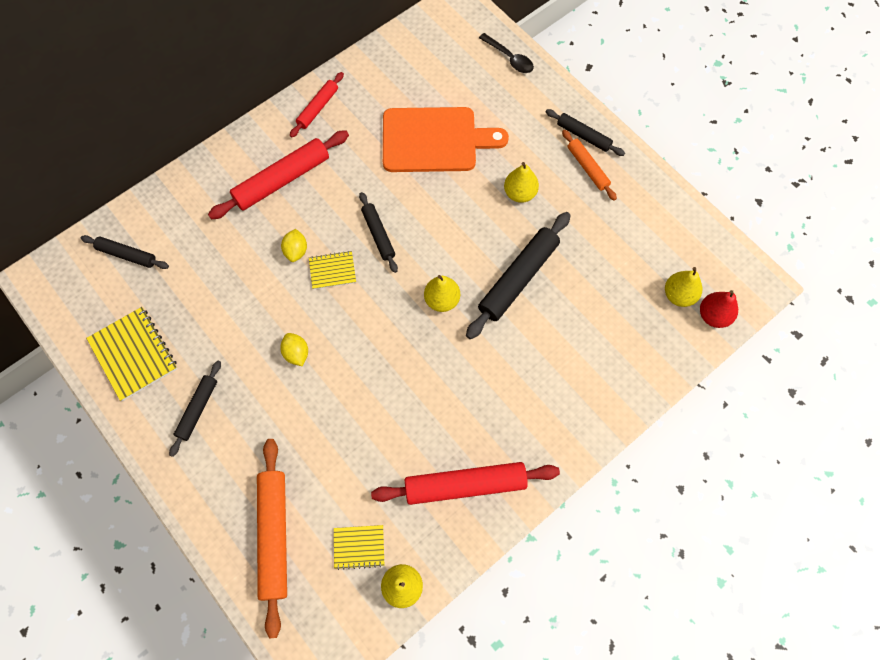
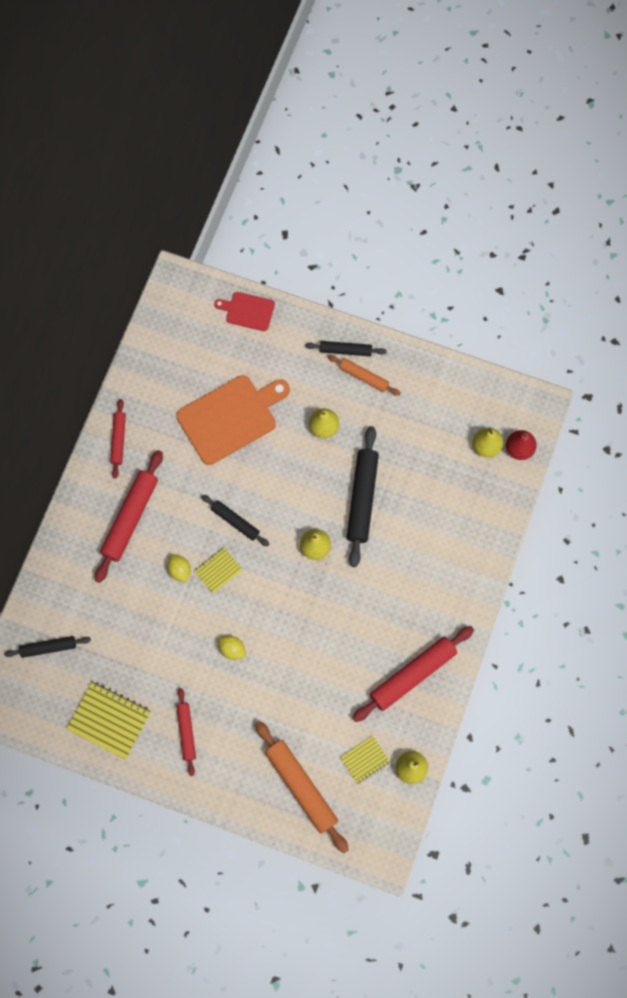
camera: 30 degrees left, 5 degrees up
black rolling pin [169,361,221,457] -> red rolling pin [176,688,196,776]
black spoon [479,33,534,73] -> red cutting board [214,292,275,331]

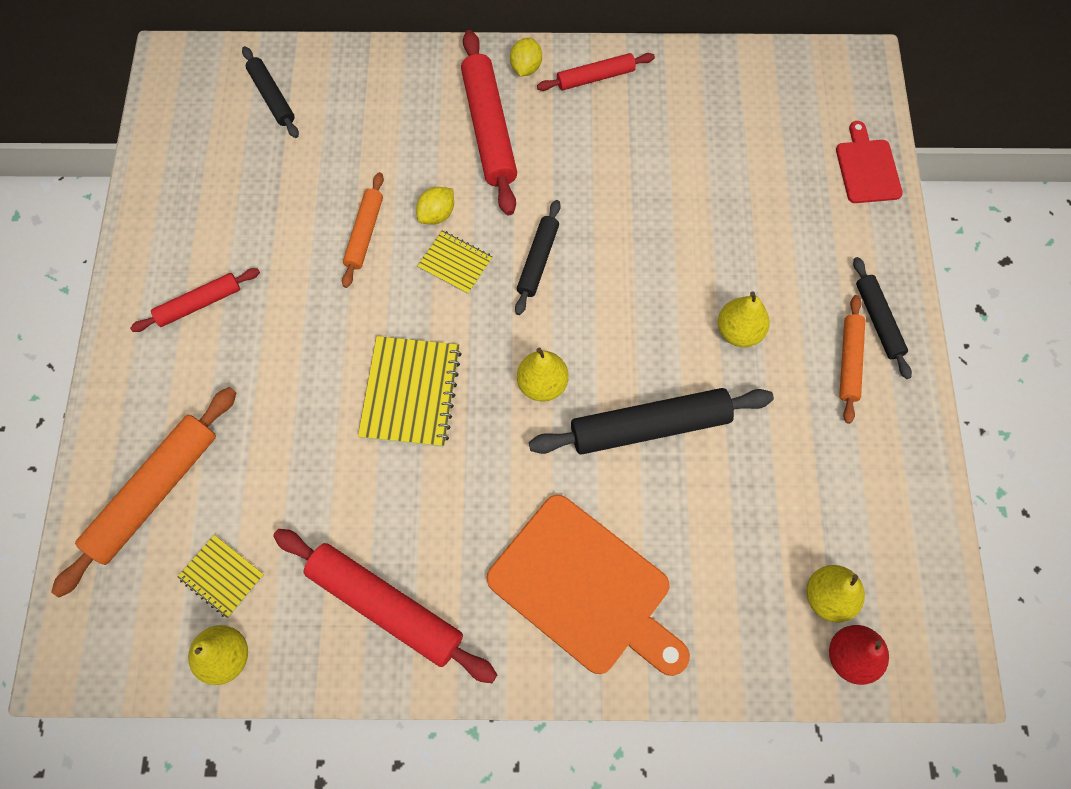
camera: 70 degrees right, 5 degrees down
yellow notebook [66,681,151,759] -> yellow notebook moved to [358,336,462,447]
red rolling pin [95,450,163,583] -> red rolling pin turned 75 degrees clockwise [461,30,517,215]
orange cutting board [176,375,290,465] -> orange cutting board moved to [487,494,690,676]
yellow lemon [218,636,246,660] -> yellow lemon moved to [510,38,542,76]
none -> orange rolling pin [342,172,384,288]

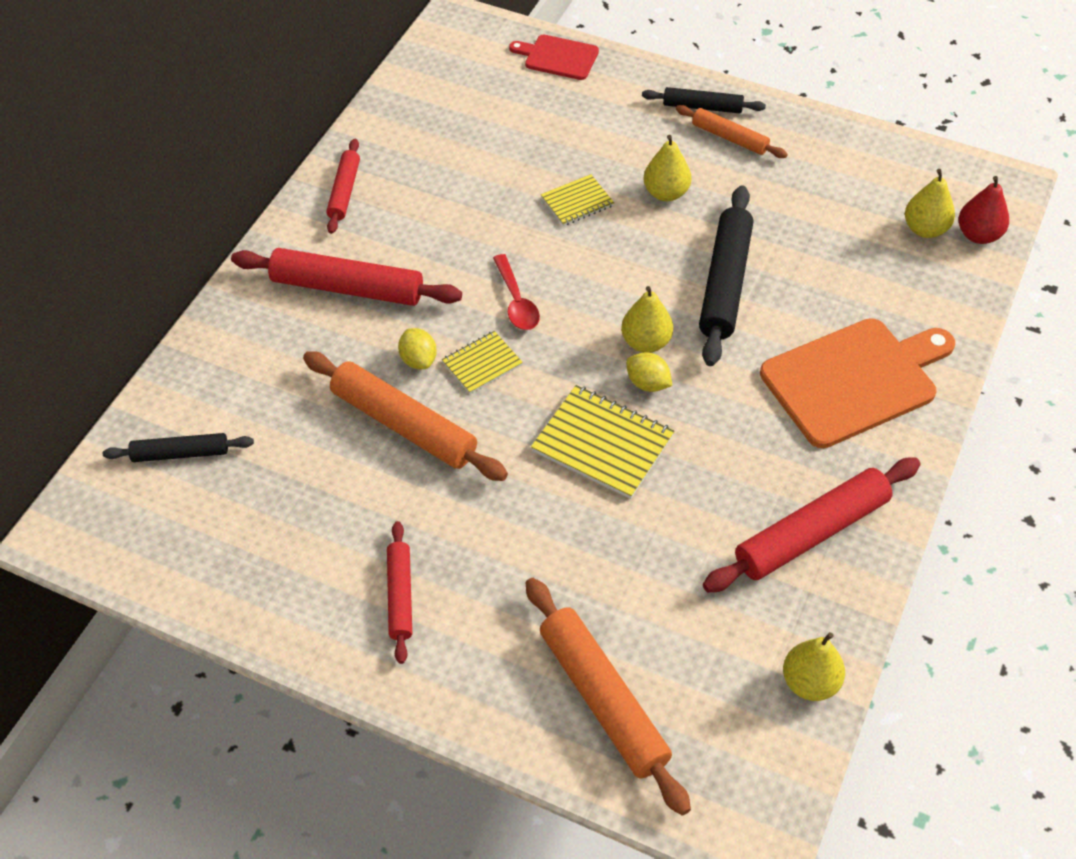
camera: 65 degrees left, 15 degrees down
yellow notebook [178,535,264,618] -> yellow notebook moved to [541,174,614,226]
orange rolling pin [342,172,384,288] -> orange rolling pin [303,351,508,481], size x1.74
yellow lemon [510,38,542,76] -> yellow lemon moved to [626,352,672,392]
black rolling pin [515,200,561,315] -> red spoon [493,254,540,330]

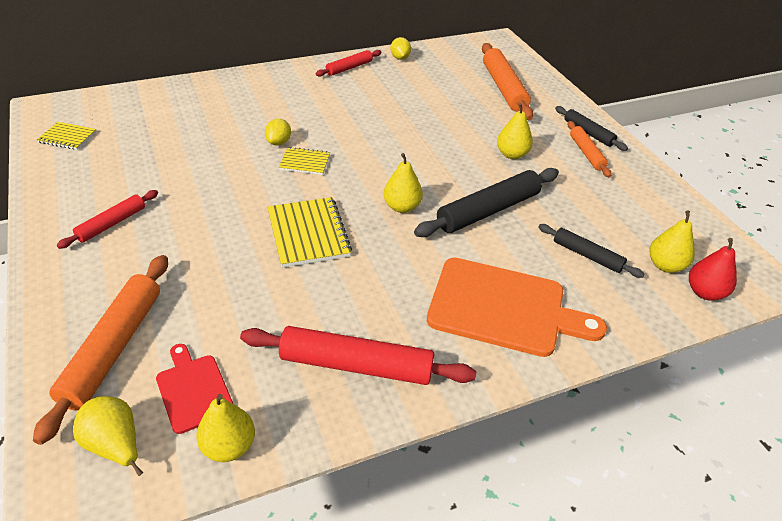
camera: 40 degrees right, 10 degrees down
black rolling pin [102,433,254,462] -> black rolling pin moved to [538,224,644,278]
red rolling pin [231,248,462,306] -> none
orange rolling pin [303,351,508,481] -> orange rolling pin moved to [482,43,534,120]
red spoon [493,254,540,330] -> none
red cutting board [509,35,599,80] -> red cutting board moved to [156,344,233,434]
yellow notebook [541,174,614,226] -> yellow notebook moved to [37,122,96,150]
yellow lemon [626,352,672,392] -> yellow lemon moved to [390,37,411,60]
none -> yellow pear [73,396,143,476]

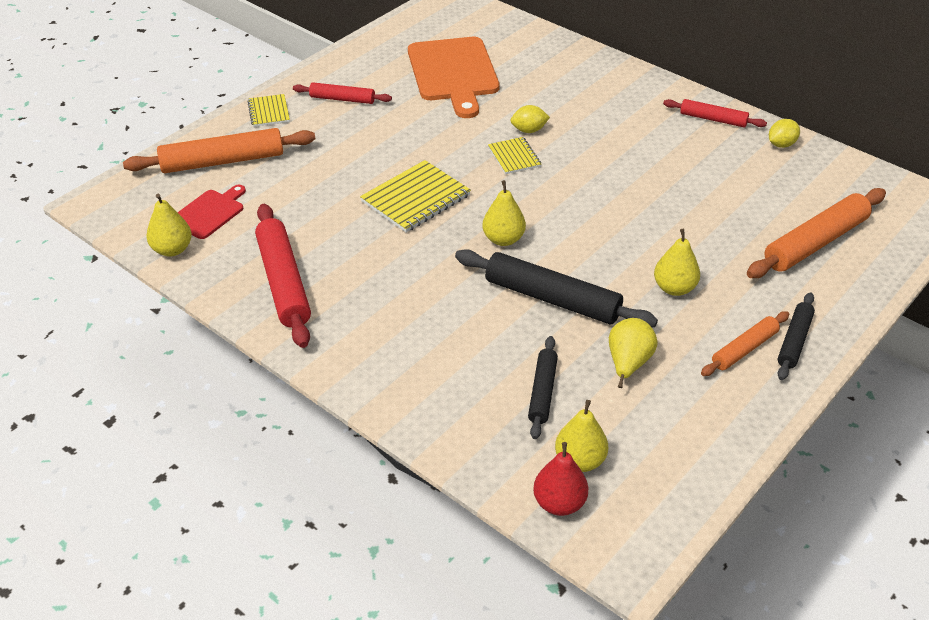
camera: 65 degrees right, 0 degrees up
yellow notebook [37,122,96,150] -> yellow notebook moved to [247,94,290,127]
yellow pear [73,396,143,476] -> yellow pear moved to [609,318,657,388]
orange cutting board [427,258,607,357] -> orange cutting board moved to [408,37,500,118]

